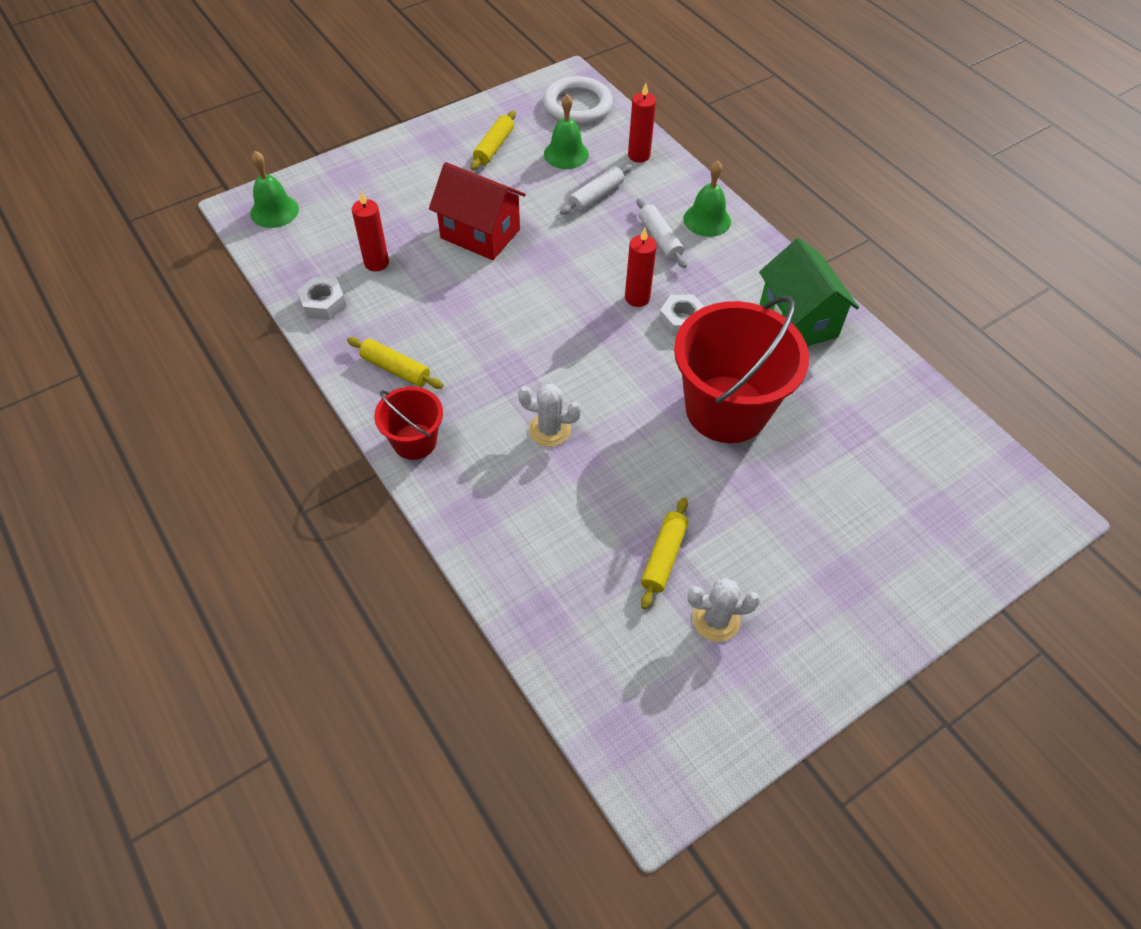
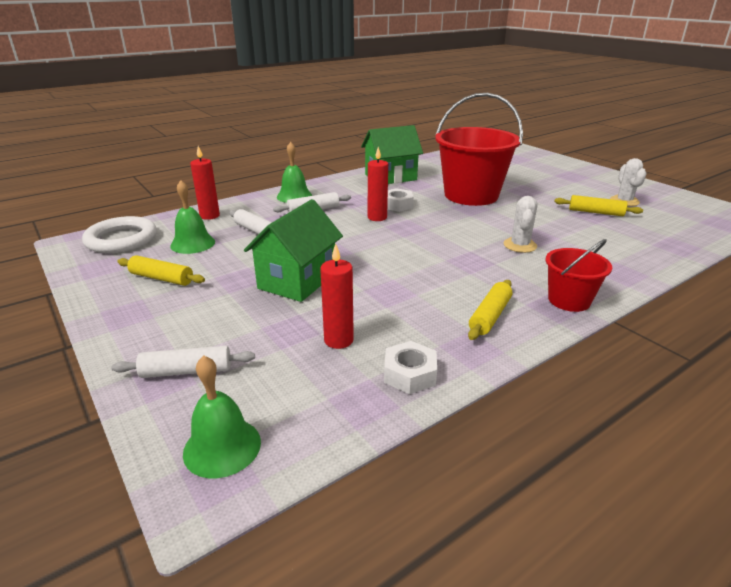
camera: 90 degrees left, 25 degrees down
red house [429,162,526,260] -> green house [244,199,343,302]
none -> white rolling pin [111,346,255,378]

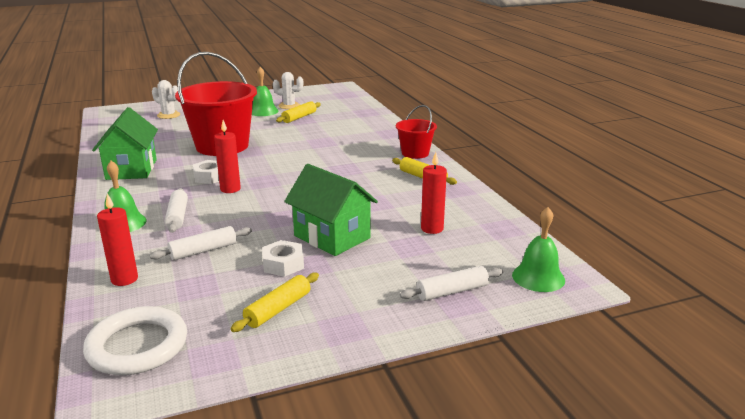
camera: 75 degrees left, 5 degrees down
white rolling pin [111,346,255,378] -> white rolling pin turned 60 degrees clockwise [400,266,503,301]
green bell [170,180,215,254] -> green bell moved to [252,67,279,116]
white nut [384,341,437,394] -> white nut moved to [262,240,304,277]
white cactus [504,196,537,253] -> white cactus moved to [152,80,180,119]

